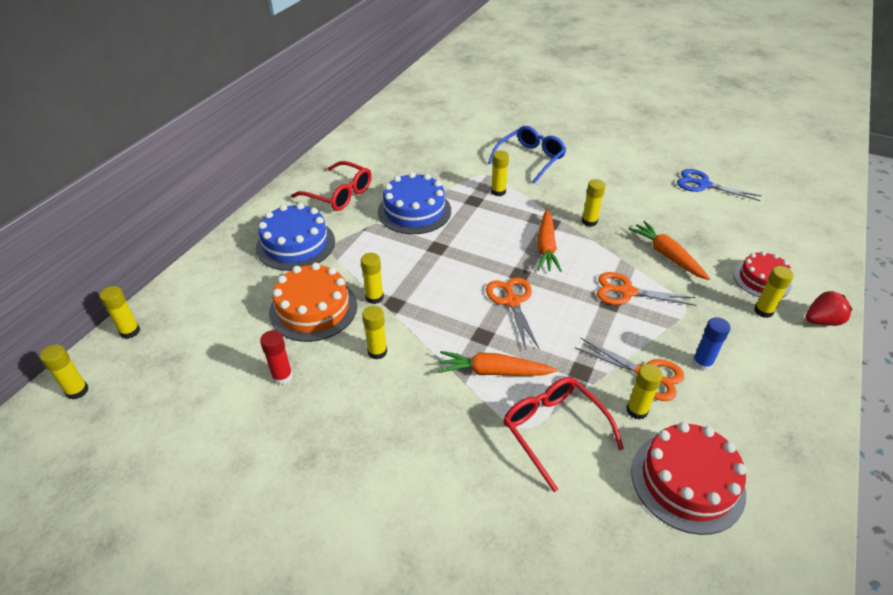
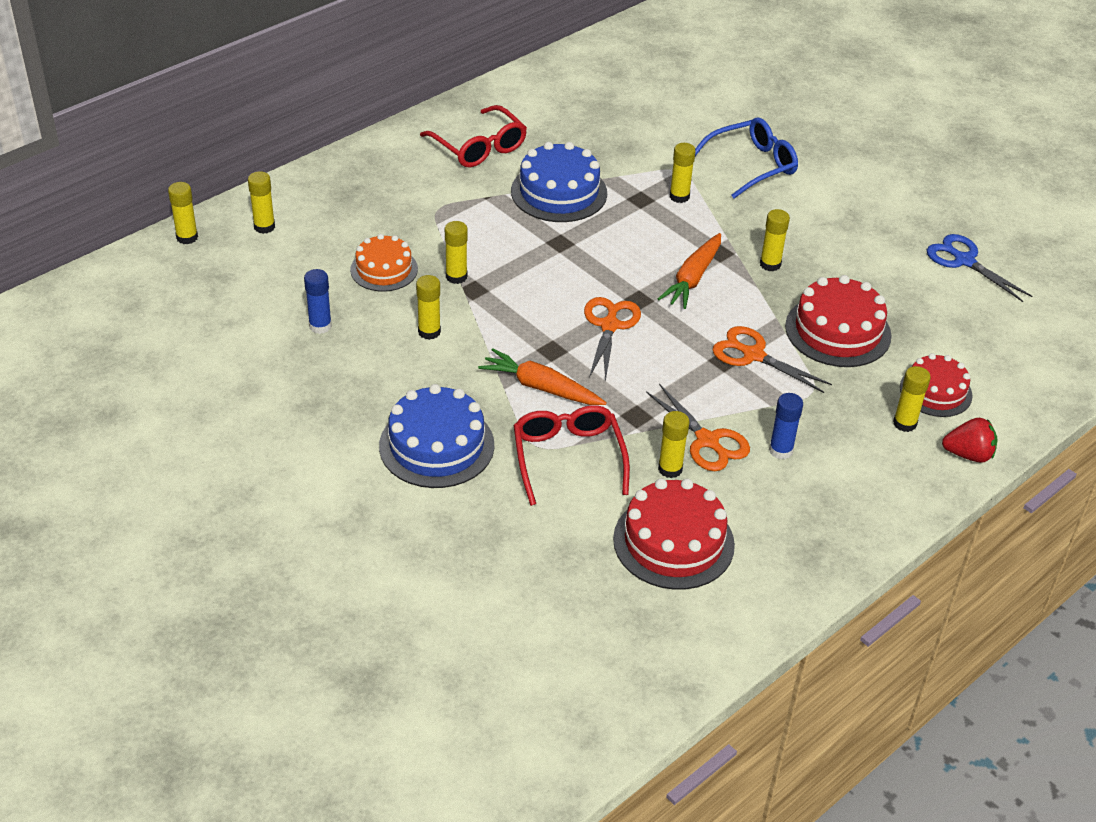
camera: 20 degrees right, 0 degrees up
yellow glue stick [40,344,89,399] -> yellow glue stick moved to [248,171,275,234]
blue cake [256,203,335,271] -> blue cake moved to [379,384,494,488]
red glue stick [260,330,293,385] -> blue glue stick [304,269,332,334]
orange cake [269,263,357,342] -> orange cake [350,234,418,292], size x0.66
orange carrot [629,221,710,280] -> red cake [785,275,892,367]

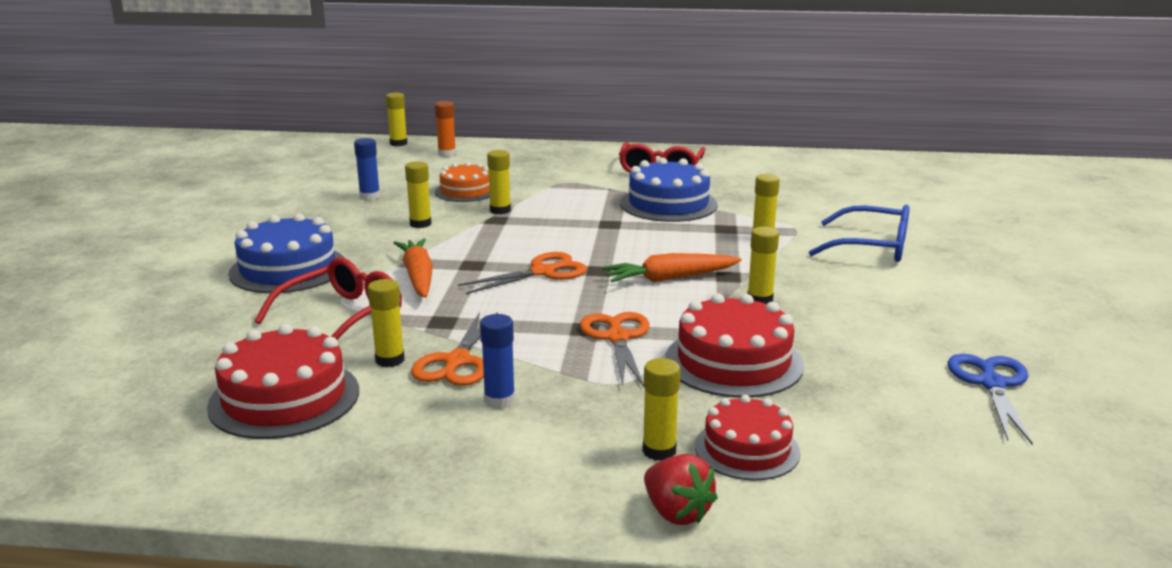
camera: 50 degrees right, 20 degrees down
yellow glue stick [248,171,275,234] -> orange glue stick [435,101,456,157]

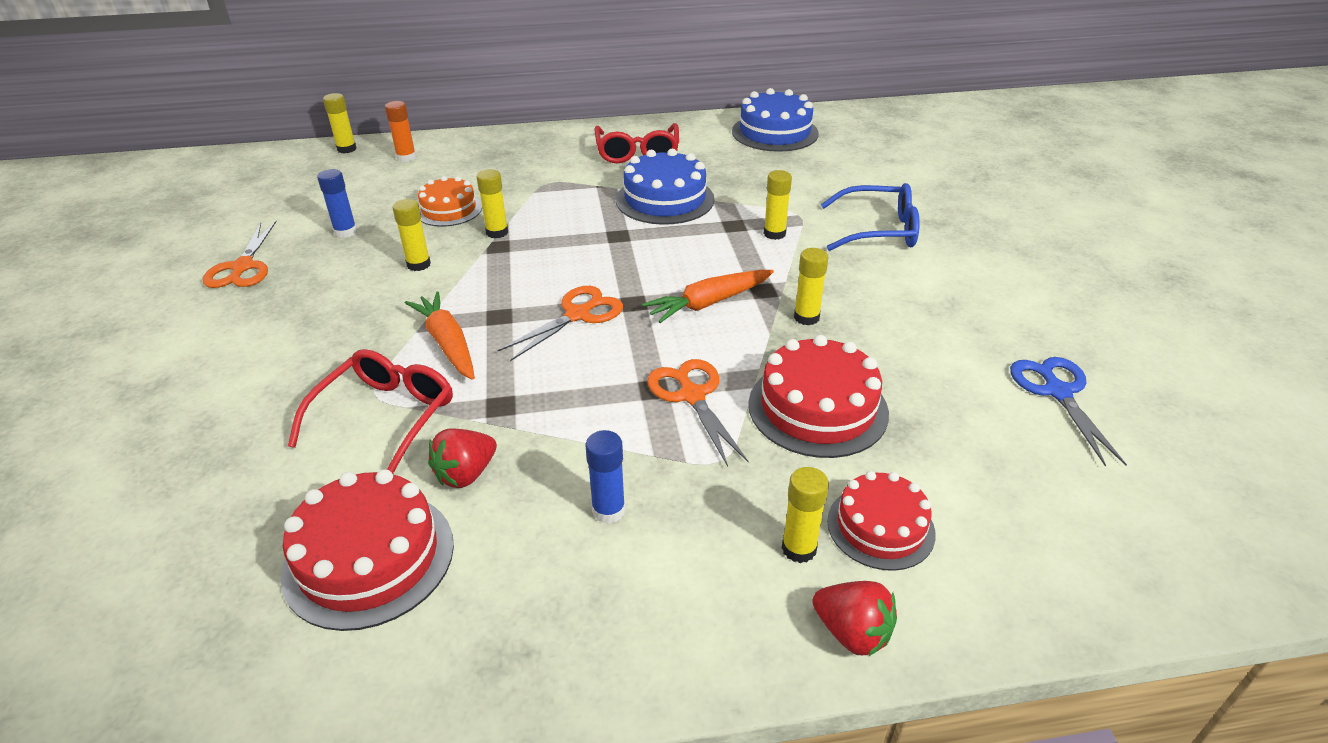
camera: 15 degrees left, 15 degrees up
blue cake [228,213,345,293] -> blue cake moved to [732,88,819,152]
yellow glue stick [368,279,405,367] -> red strawberry [428,428,497,488]
orange scissors [411,312,498,386] -> orange scissors moved to [202,221,277,288]

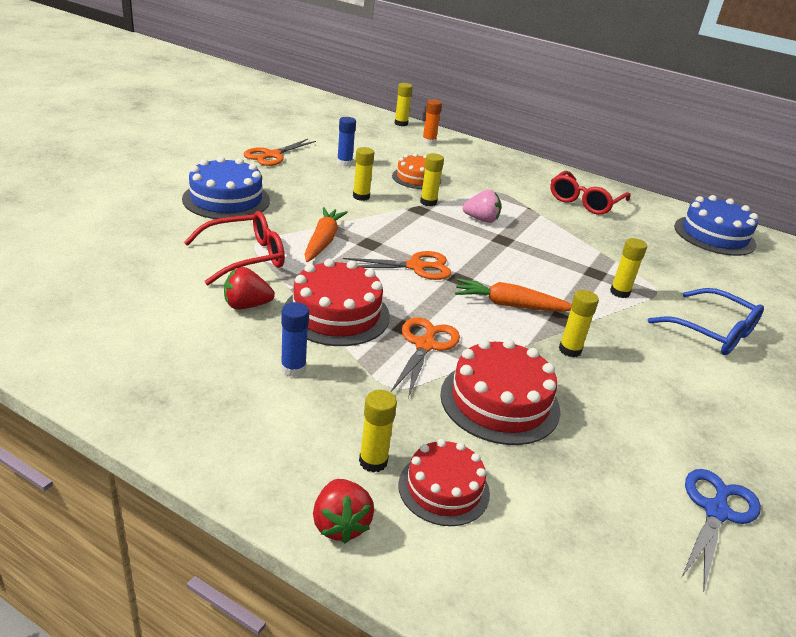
camera: 35 degrees right, 5 degrees down
red cake [280,469,454,631] -> red cake moved to [285,259,390,346]
blue cake [616,149,715,225] -> blue cake moved to [182,156,270,219]
none -> pink strawberry [462,190,501,223]

